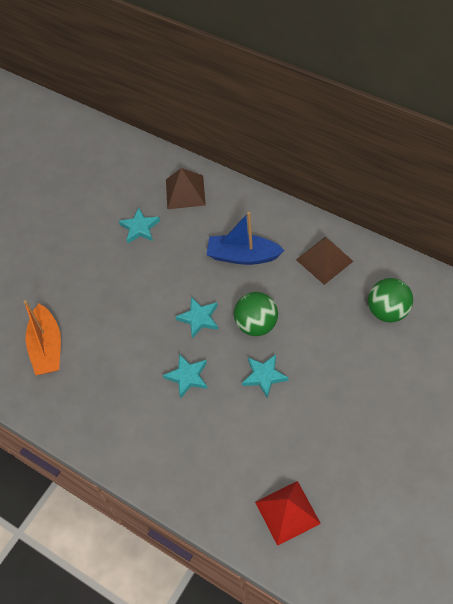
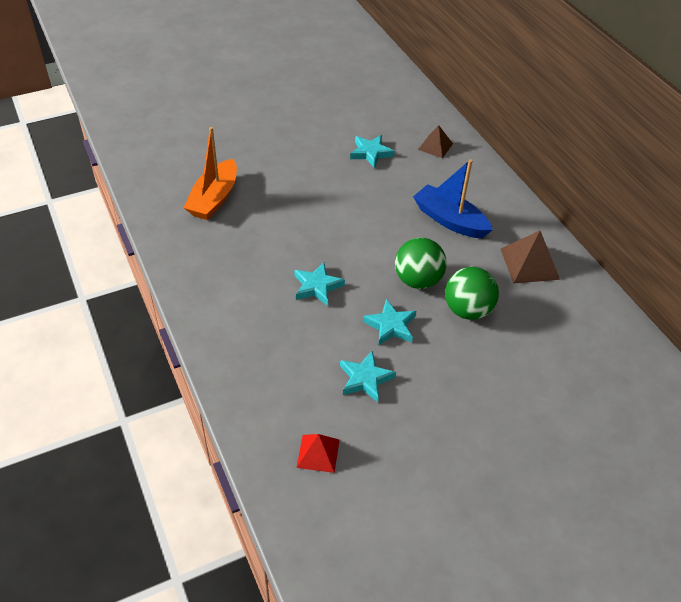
camera: 25 degrees right, 10 degrees down
brown pyramid [166,168,206,209] -> brown pyramid [418,125,453,158], size x0.64
turquoise star [175,297,218,338] -> turquoise star moved to [340,351,396,402]
red pyramid [255,481,321,546] -> red pyramid [297,434,339,473], size x0.64
green ball [368,278,413,323] -> green ball moved to [445,267,499,320]

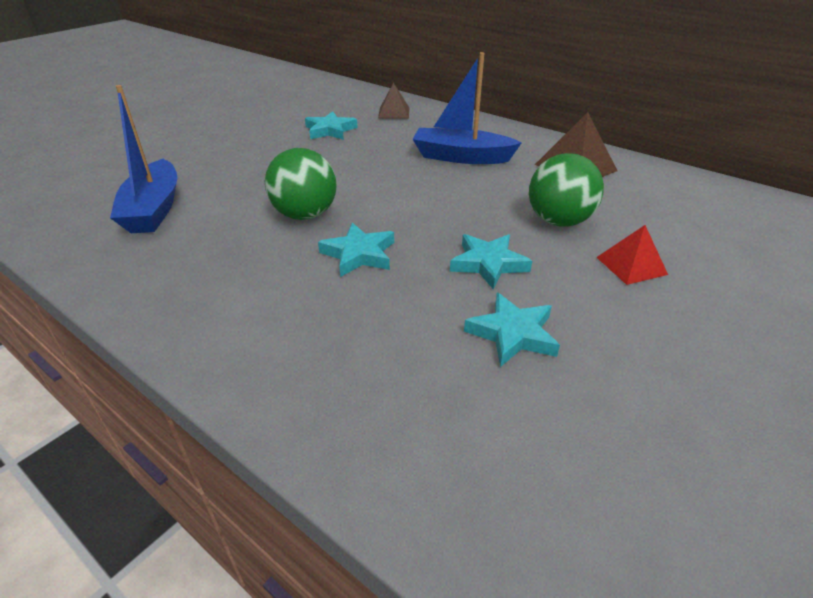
camera: 25 degrees left, 10 degrees down
orange boat [184,127,237,220] -> blue boat [110,85,177,233]
red pyramid [297,434,339,473] -> red pyramid moved to [596,225,668,285]
green ball [395,238,447,289] -> green ball moved to [265,148,337,220]

